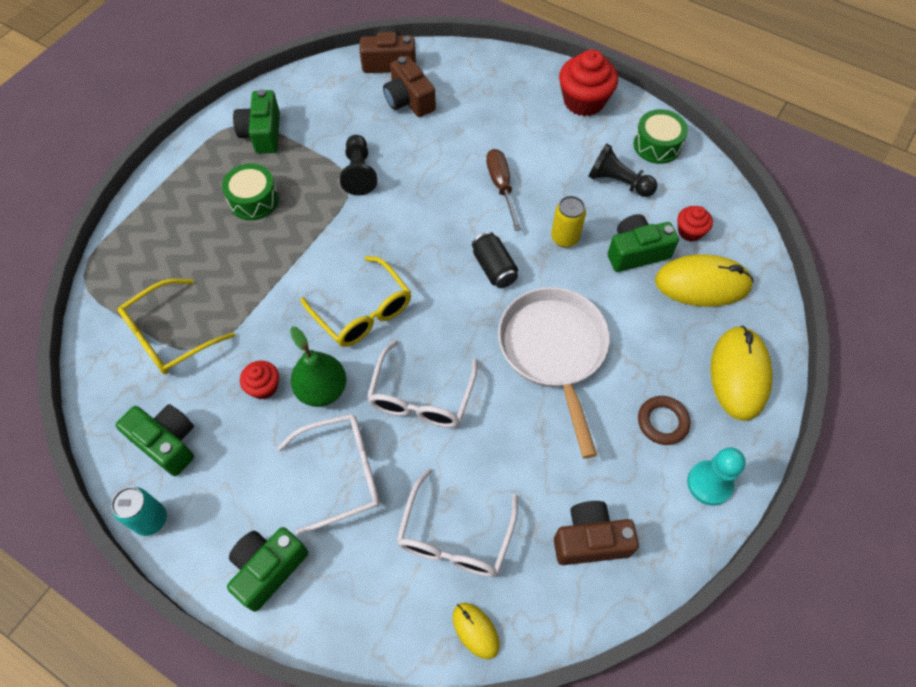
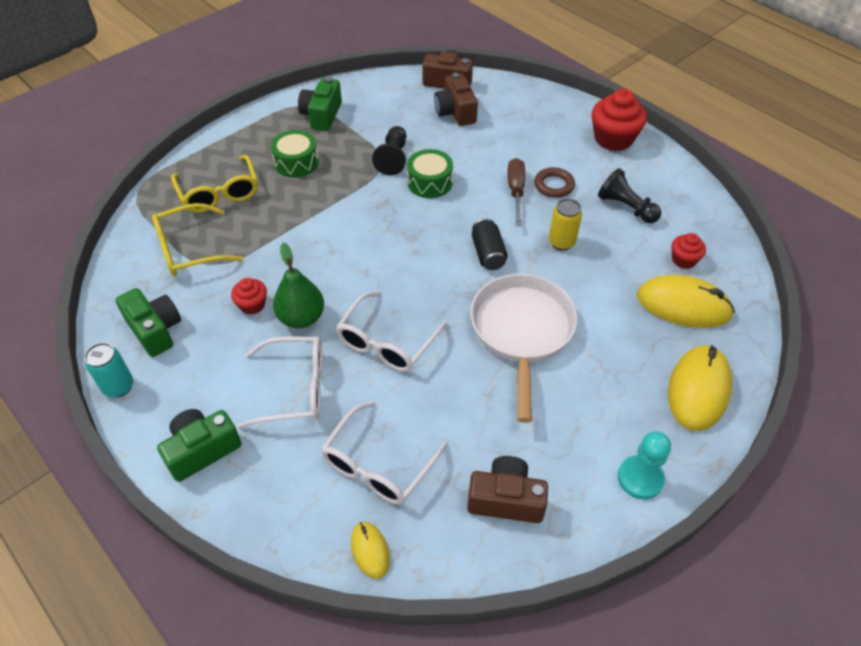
camera: 15 degrees right, 10 degrees down
yellow glasses [300,256,411,347] -> yellow glasses moved to [171,155,258,213]
green camera [608,214,679,272] -> none
green drum [633,109,688,164] -> green drum moved to [407,149,453,198]
brown ring [638,396,690,445] -> brown ring moved to [534,167,575,198]

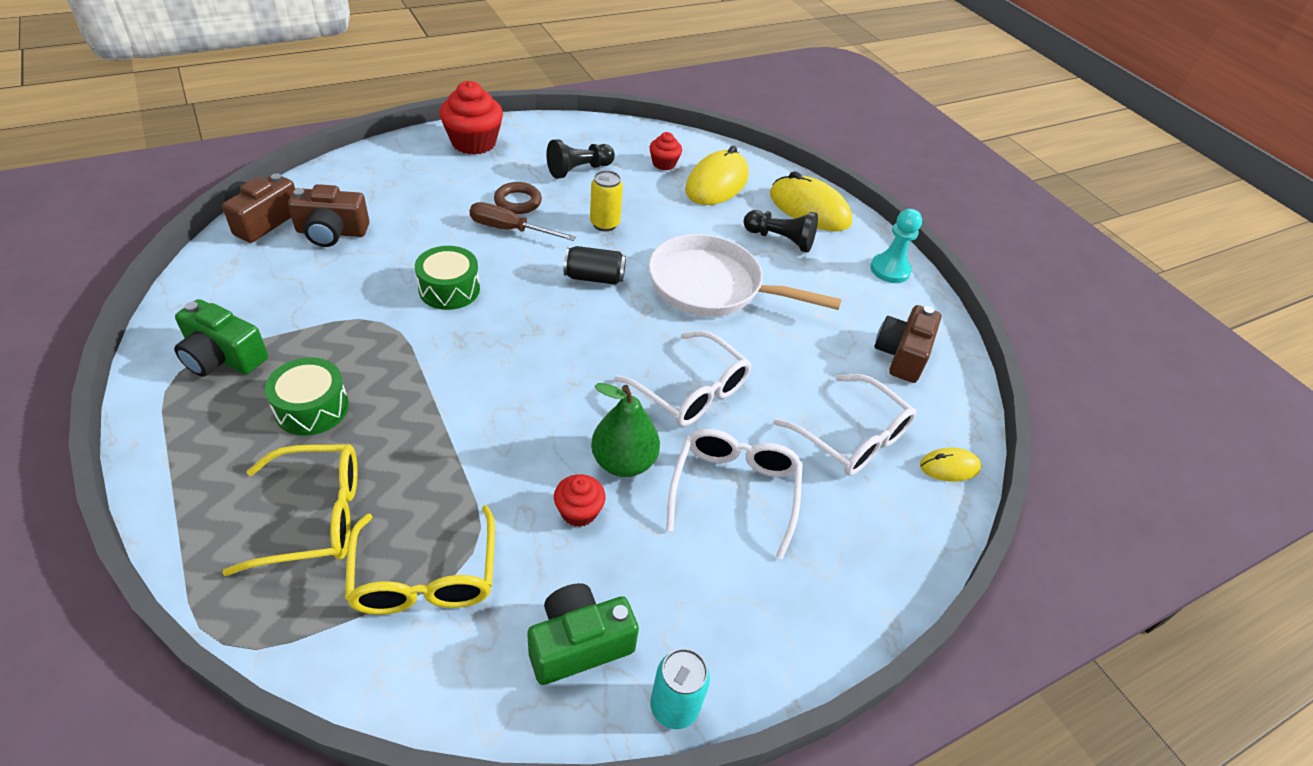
camera: 80 degrees left, 5 degrees down
green camera [157,409,241,482] -> none
black pawn [372,126,406,176] -> black pawn moved to [744,210,818,253]

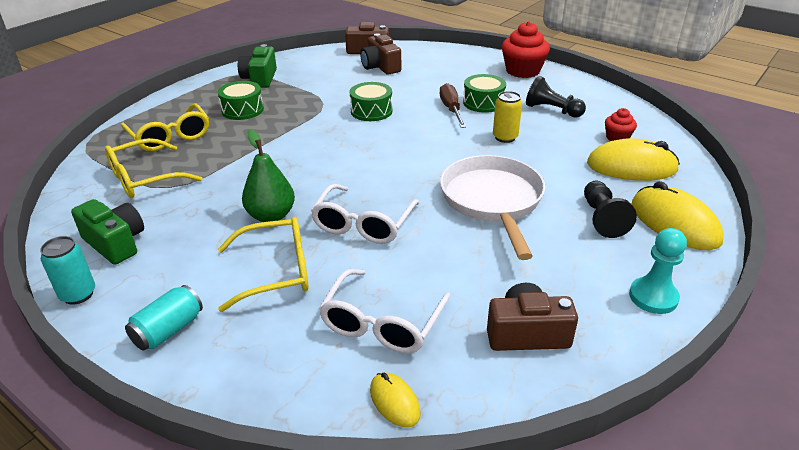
camera: 70 degrees right, 10 degrees down
brown ring [494,182,542,214] -> green drum [463,74,506,113]
red cupcake [554,474,606,527] -> none
black can [564,246,626,285] -> none
white glasses [666,429,803,559] -> yellow glasses [218,217,309,312]
yellow mouse [770,171,852,231] -> yellow mouse turned 45 degrees counterclockwise [632,181,723,250]
none -> turquoise can [125,285,203,351]

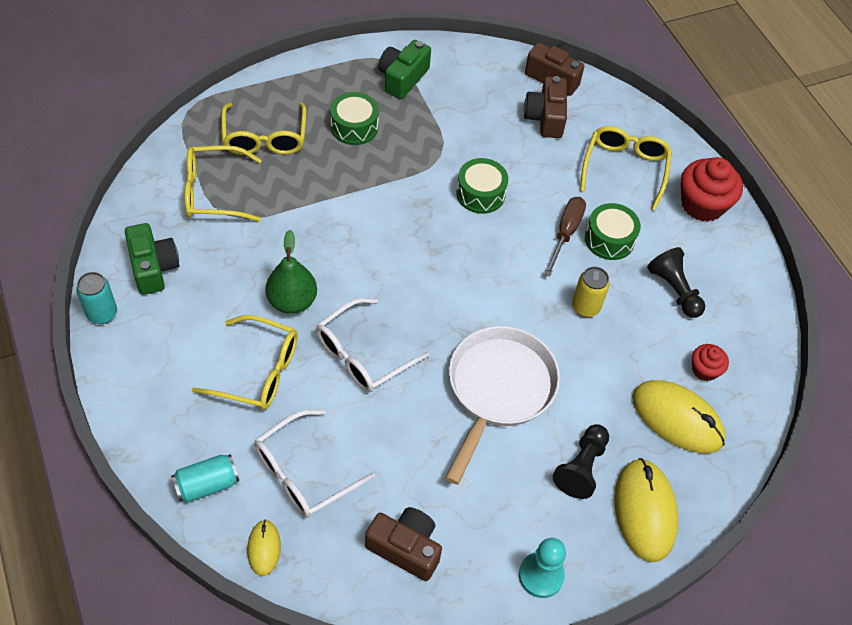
camera: 25 degrees right, 20 degrees up
turquoise can [125,285,203,351] -> turquoise can moved to [171,454,239,503]
none -> yellow glasses [580,126,672,210]

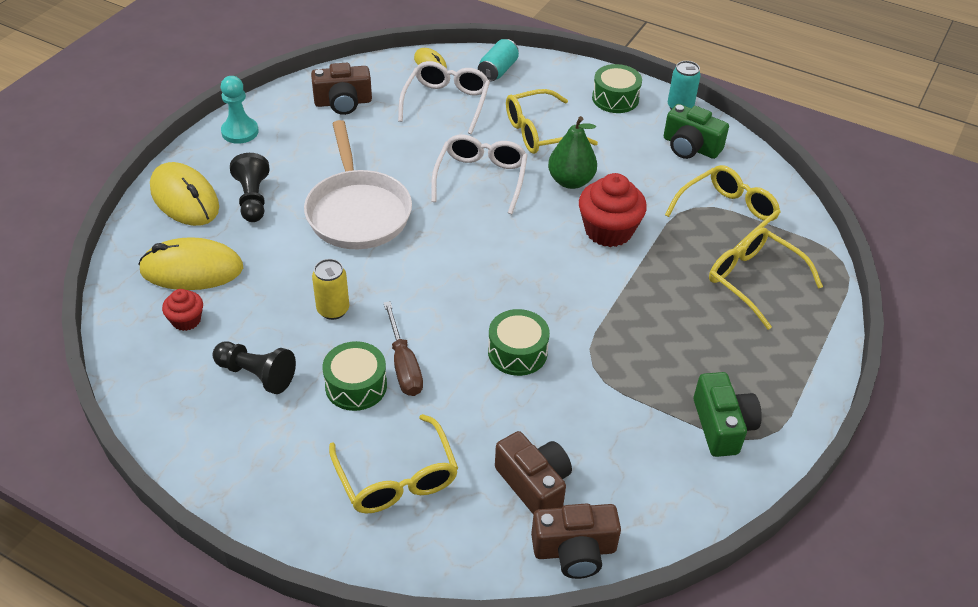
camera: 145 degrees right, 10 degrees down
green drum [330,92,379,145] -> green drum moved to [592,64,642,113]
red cupcake [681,157,743,222] -> red cupcake moved to [579,173,647,247]

